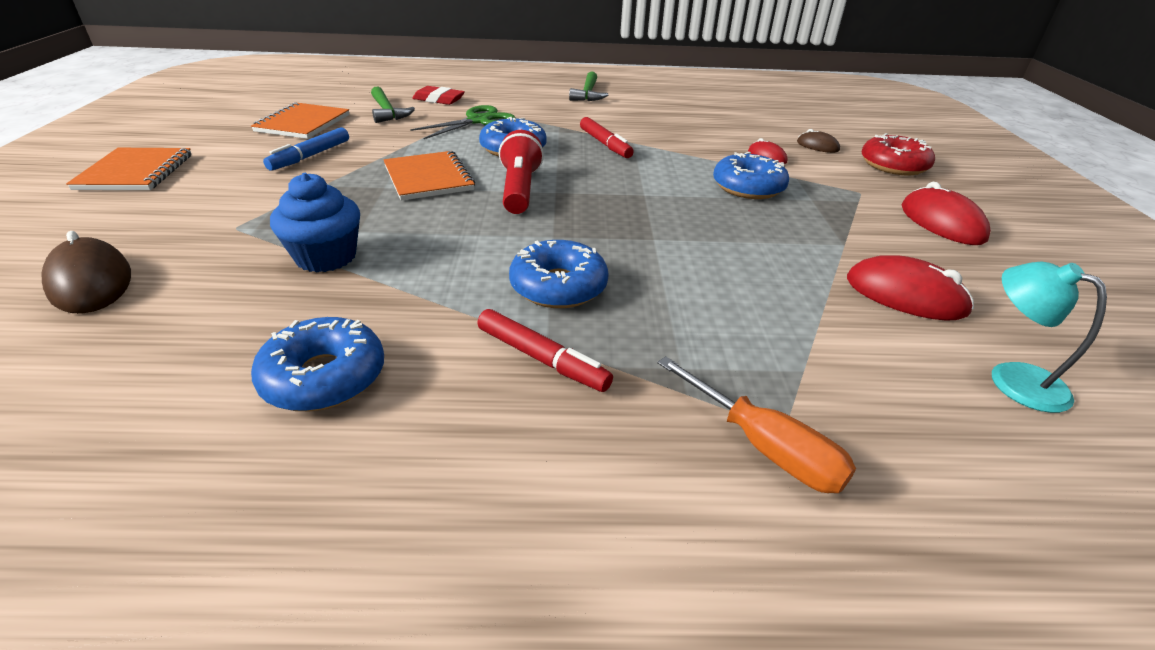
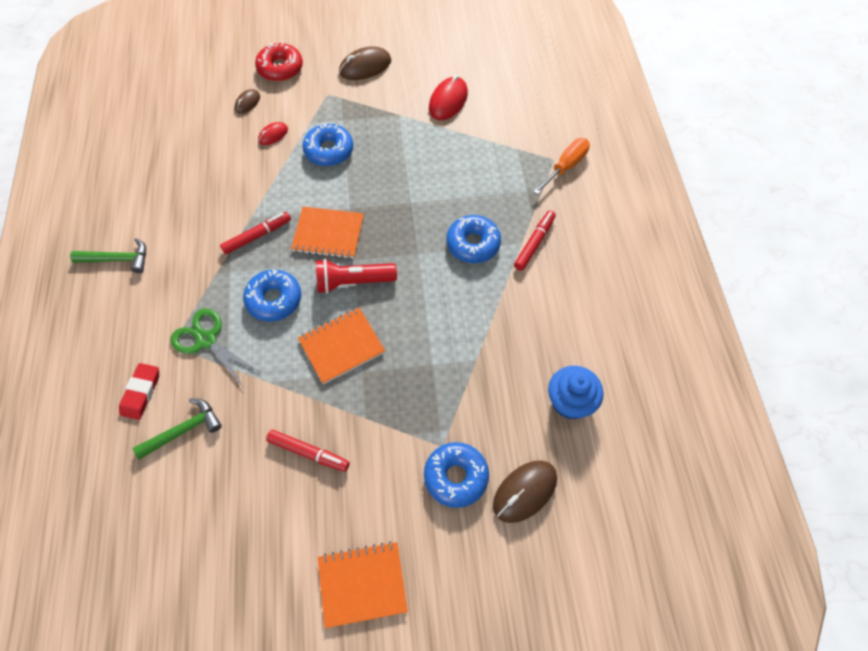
camera: 95 degrees left, 25 degrees up
orange notebook [251,102,350,139] -> orange notebook moved to [291,207,364,259]
blue donut [251,317,384,411] -> blue donut moved to [424,442,489,508]
blue marker [263,127,349,171] -> red marker [266,430,350,472]
blue cupcake [270,173,360,272] -> blue cupcake moved to [548,366,604,420]
red mouse [901,182,991,245] -> brown mouse [339,46,391,80]
turquoise lamp [992,262,1107,413] -> none

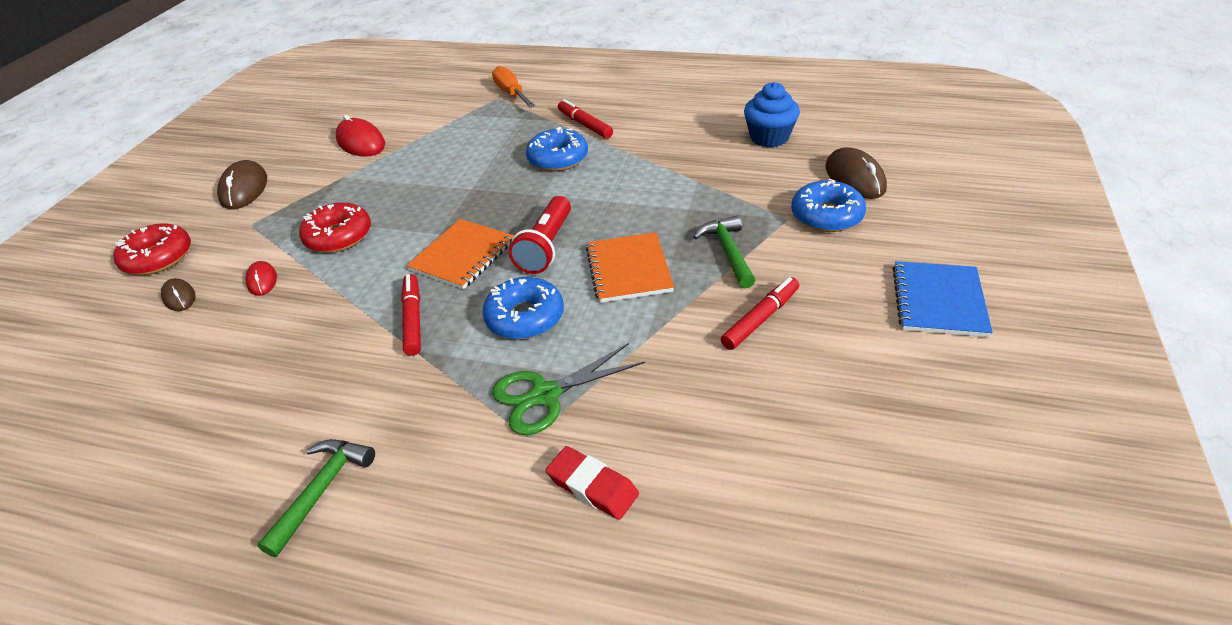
camera: 65 degrees left, 20 degrees down
green hammer [133,398,222,459] -> green hammer moved to [693,215,756,288]
blue donut [302,123,353,166] -> red donut [299,202,371,253]
orange notebook [318,541,408,628] -> blue notebook [892,261,993,337]

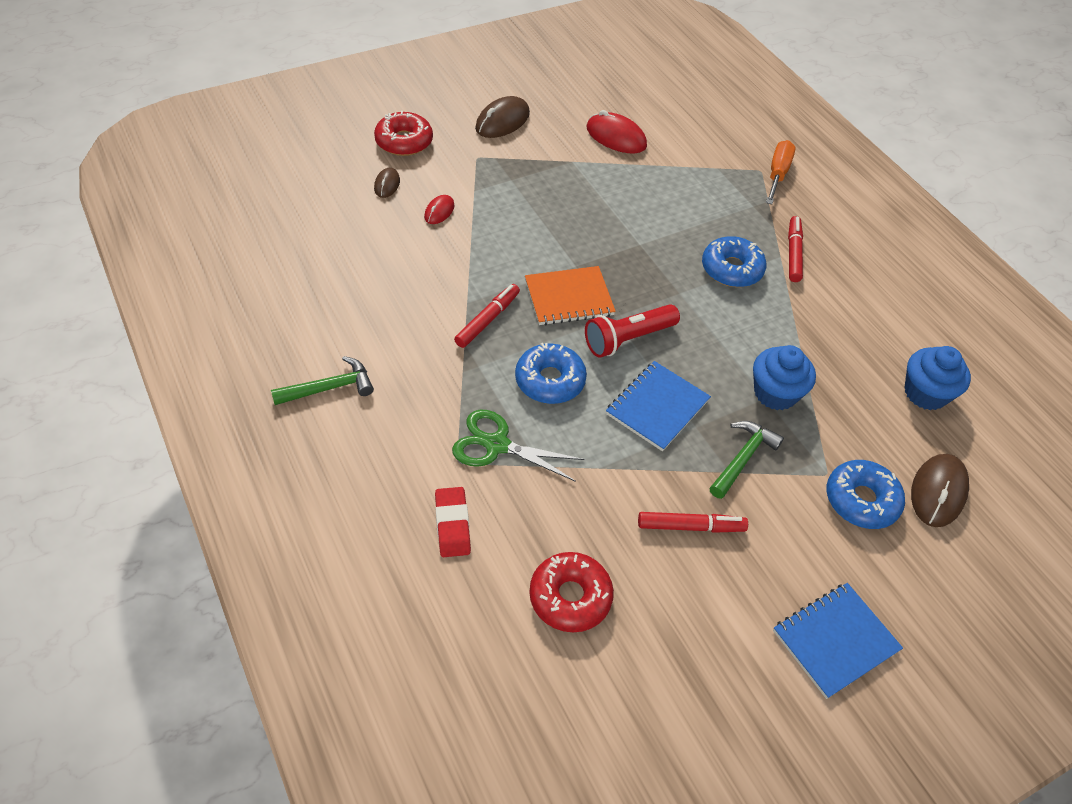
camera: 40 degrees right, 10 degrees up
red donut [299,202,371,253] -> red donut moved to [529,552,614,632]
red mouse [336,115,385,157] -> red mouse turned 60 degrees counterclockwise [587,110,647,153]
orange notebook [586,232,674,303] -> blue notebook [606,361,711,451]
none -> blue cupcake [753,345,816,410]

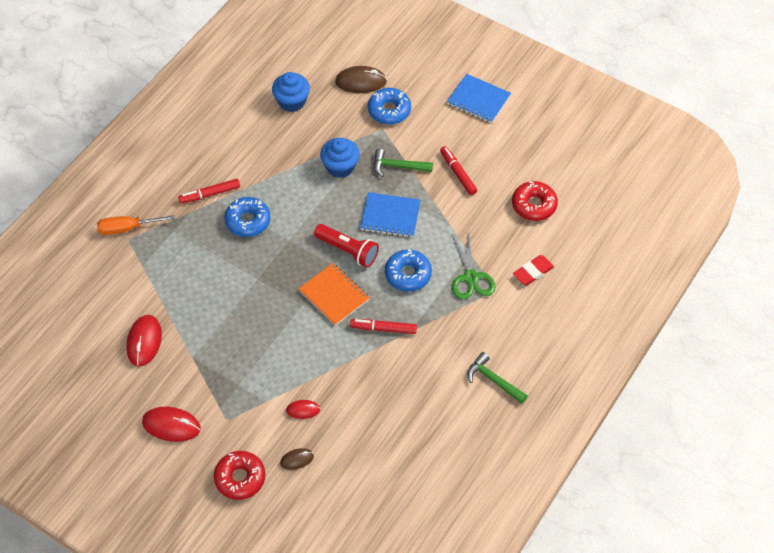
camera: 115 degrees left, 5 degrees up
brown mouse [475,96,530,138] -> red mouse [142,407,201,442]

